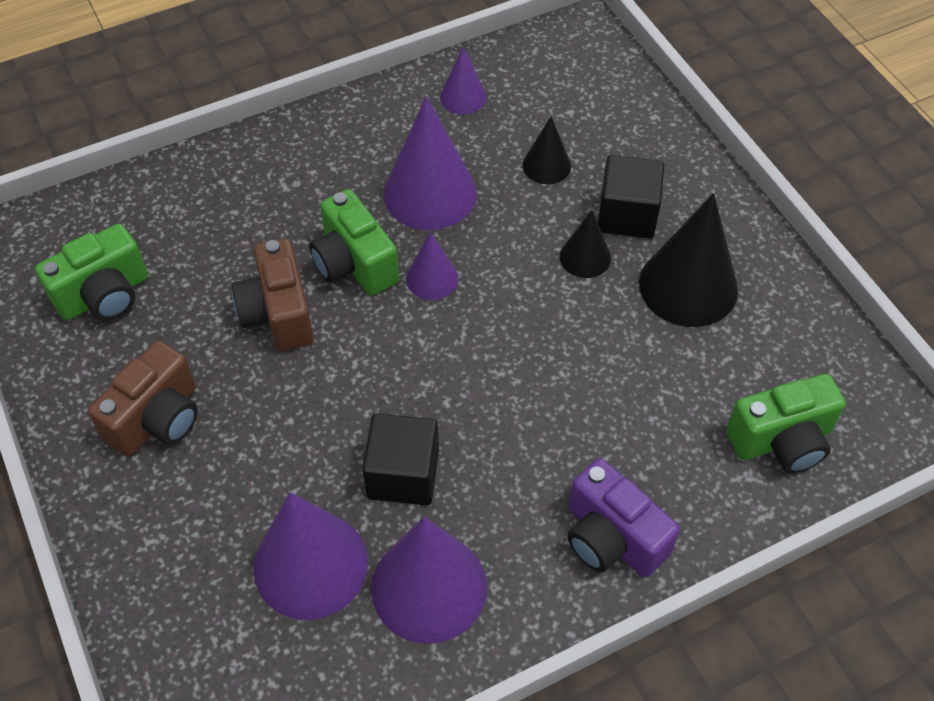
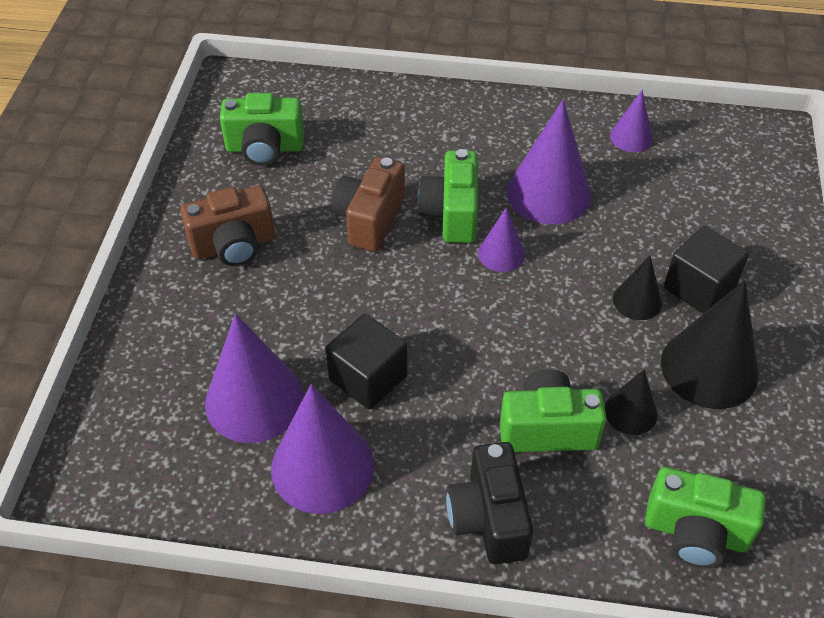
camera: 35 degrees right, 5 degrees down
black cone [523,117,571,184] -> black cone moved to [605,369,657,435]
purple camera [567,458,680,577] -> black camera [446,442,533,564]
none -> green camera [500,369,607,452]

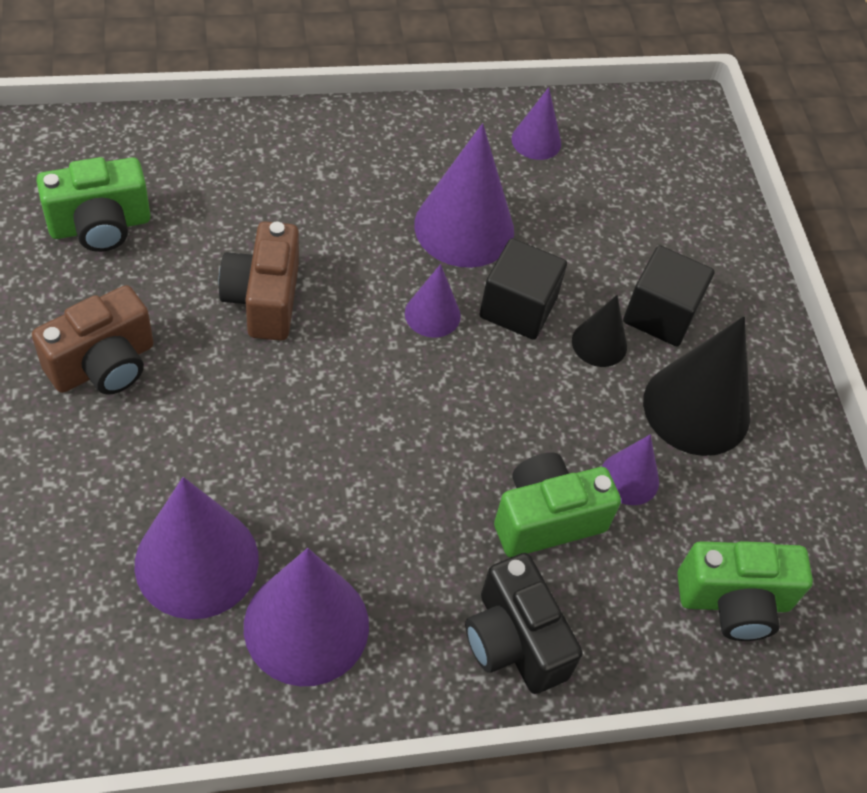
camera: 25 degrees left, 5 degrees up
black cube [326,314,407,410] -> black cube moved to [479,238,567,340]
green camera [417,149,478,243] -> none
black cone [605,369,657,435] -> purple cone [602,434,659,505]

